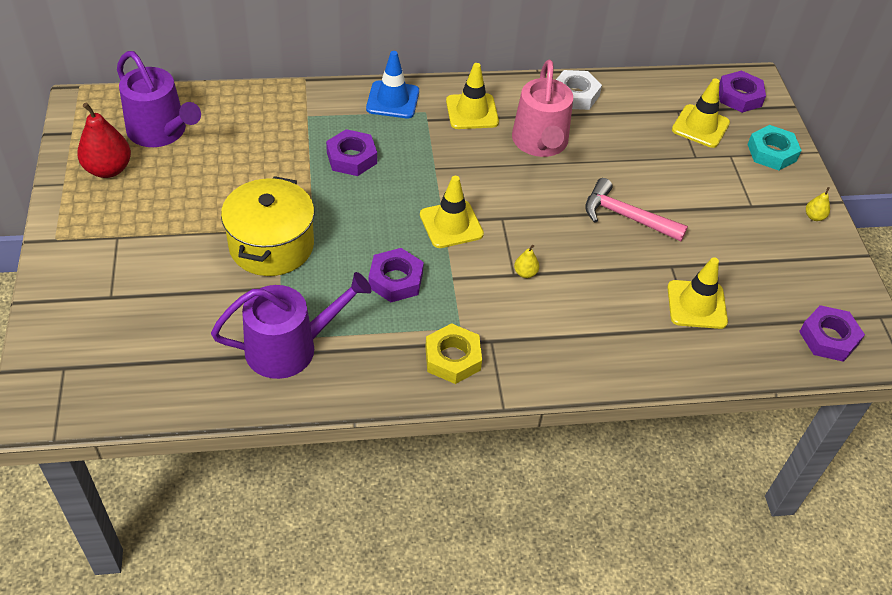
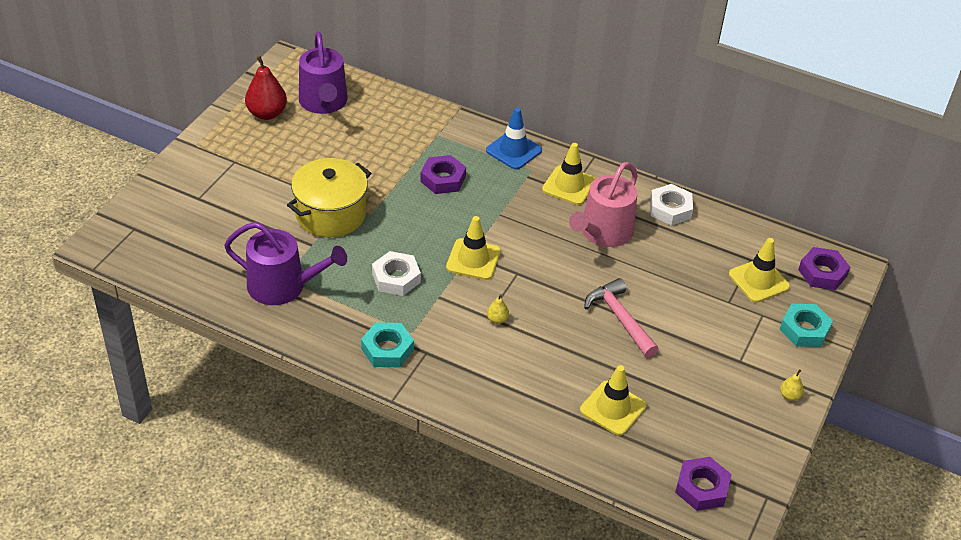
camera: 35 degrees right, 5 degrees down
purple nut [368,248,424,302] -> white nut [372,251,421,296]
yellow nut [425,323,482,384] -> turquoise nut [361,322,414,367]

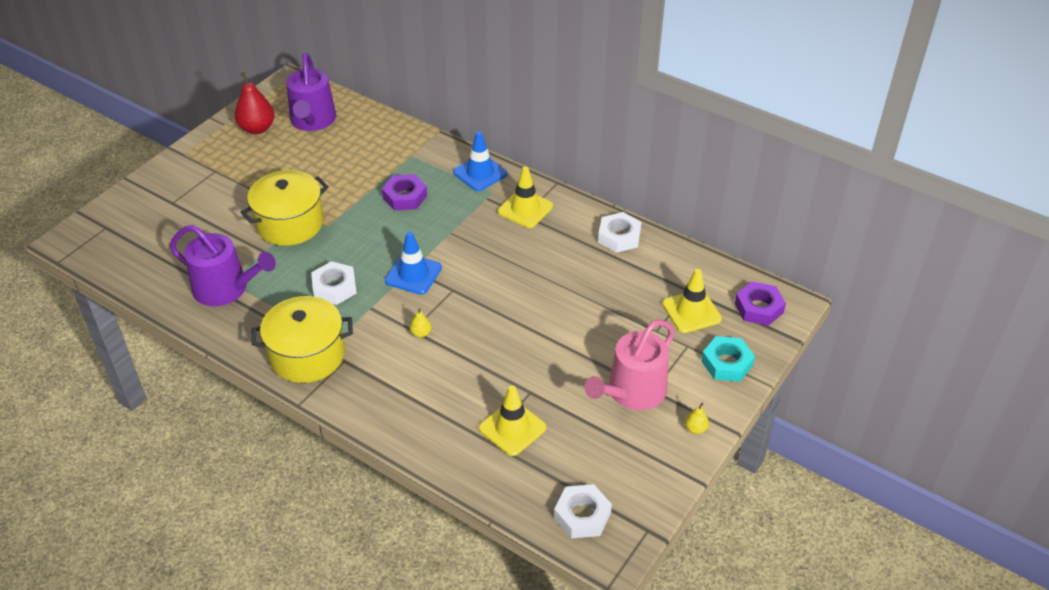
camera: 10 degrees right, 0 degrees up
turquoise nut [361,322,414,367] -> yellow pot [252,296,353,383]
yellow traffic cone [446,216,501,280] -> blue traffic cone [385,231,442,295]
pink watering can [569,162,638,247] -> pink watering can moved to [584,320,675,410]
pink hammer [584,278,658,358] -> none
purple nut [675,457,732,511] -> white nut [554,484,612,538]

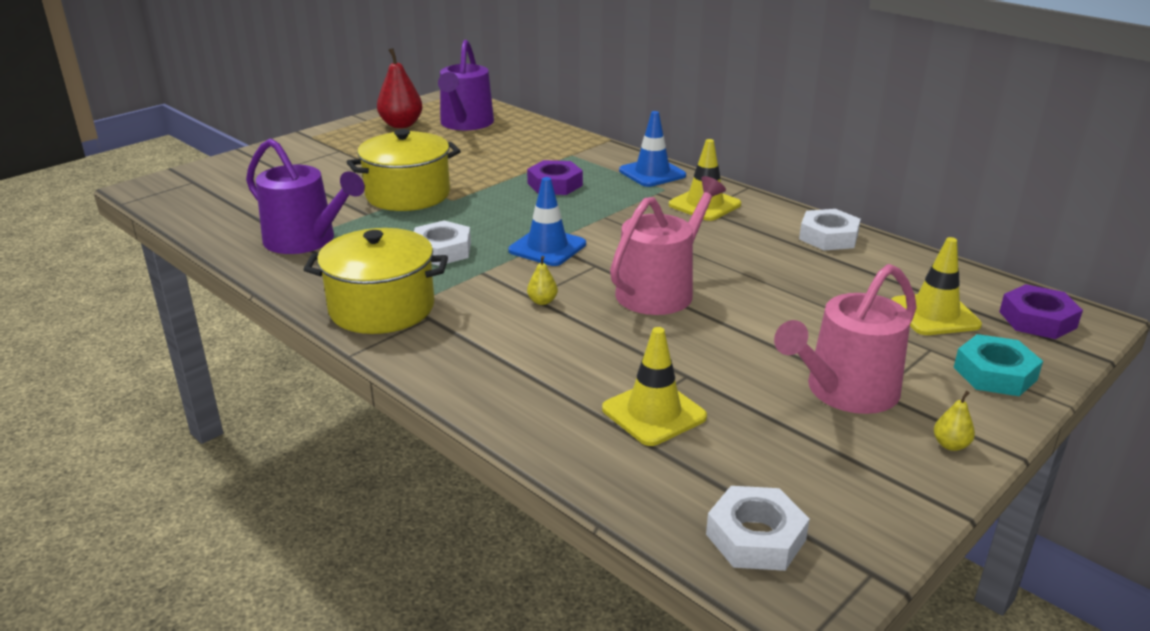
camera: 10 degrees right, 15 degrees down
none -> pink watering can [610,176,726,315]

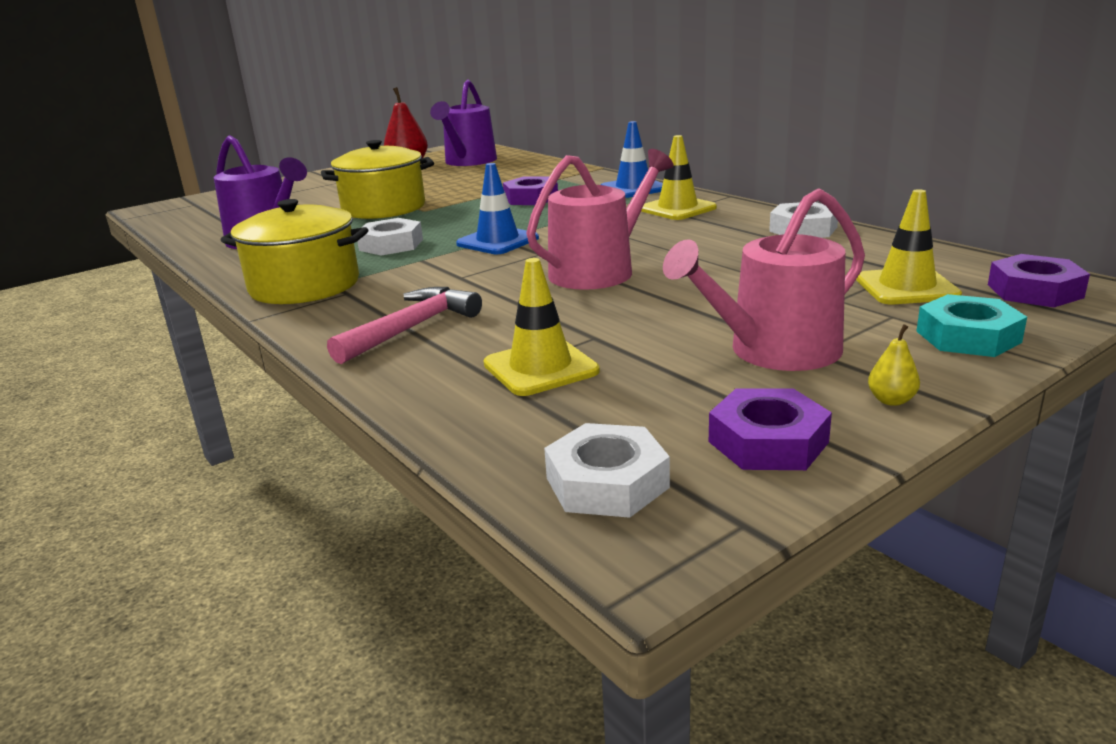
camera: 10 degrees right, 5 degrees down
yellow pear [527,256,558,305] -> none
none -> pink hammer [327,287,482,364]
none -> purple nut [709,388,832,470]

